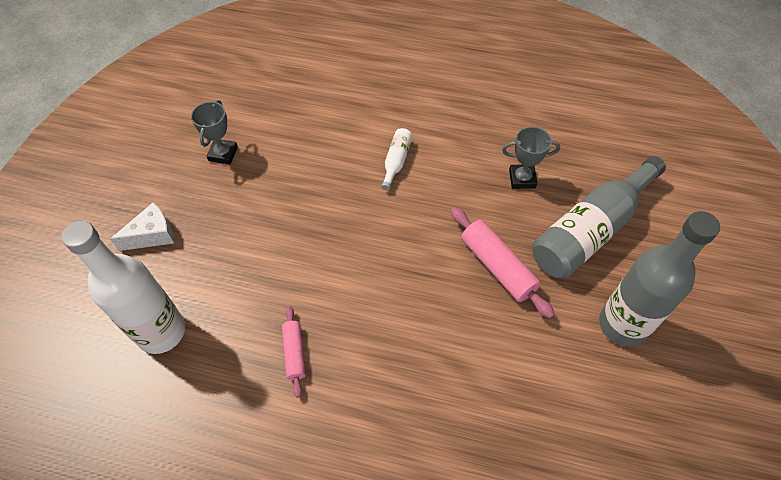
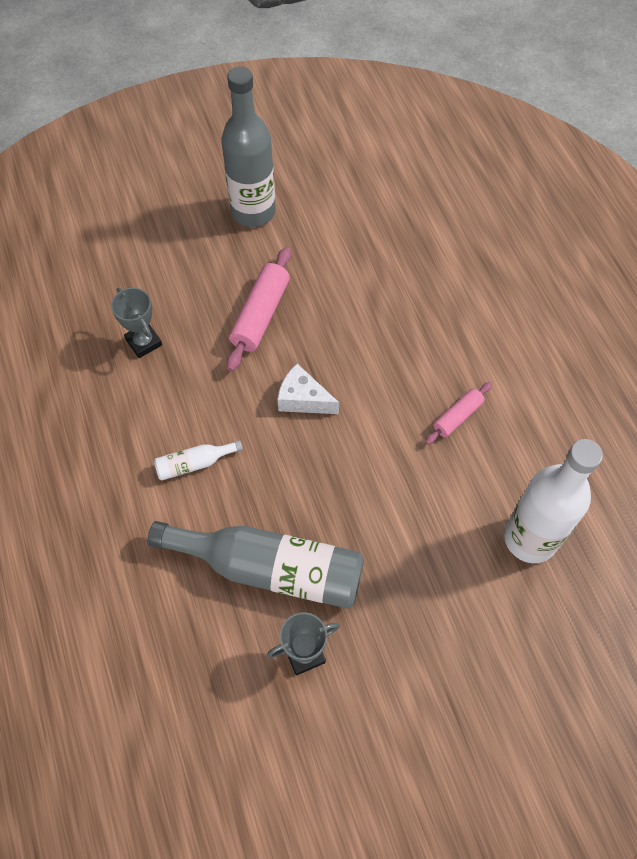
camera: 125 degrees left, 5 degrees up
white cheese [110,203,174,251] -> white cheese moved to [277,364,339,414]
grey bottle [532,156,666,279] -> grey bottle moved to [148,521,364,609]

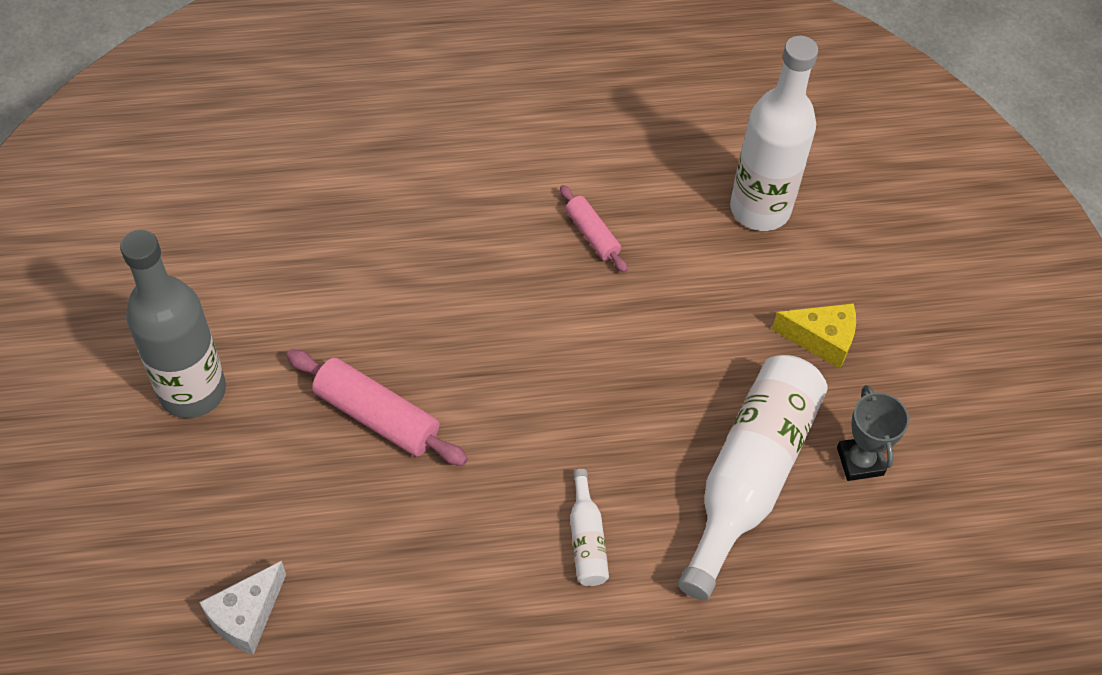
camera: 80 degrees left, 5 degrees down
grey trophy [111,288,162,358] -> none
grey bottle [148,521,364,609] -> white bottle [678,355,828,600]
white cheese [277,364,339,414] -> white cheese moved to [199,561,286,655]
none -> yellow cheese [772,303,856,369]

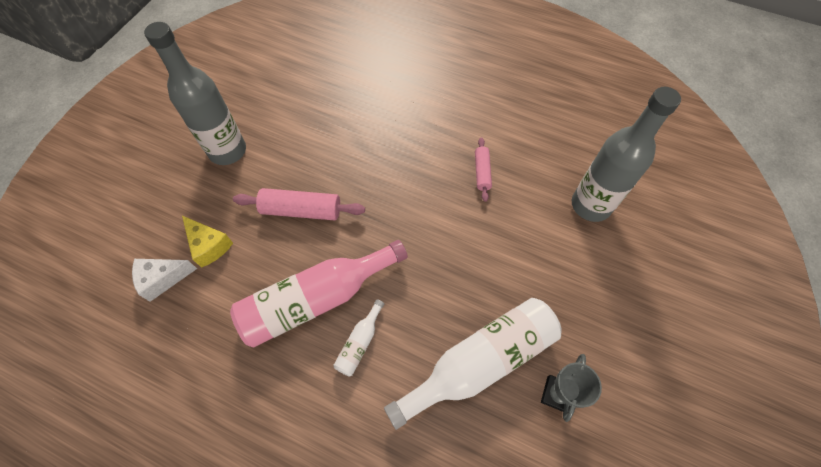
camera: 35 degrees right, 5 degrees up
pink rolling pin [287,349,468,466] -> pink rolling pin turned 60 degrees counterclockwise [233,188,365,221]
white bottle [730,36,818,231] -> grey bottle [572,87,681,222]
yellow cheese [772,303,856,369] -> yellow cheese moved to [182,216,233,268]
none -> pink bottle [230,240,408,347]

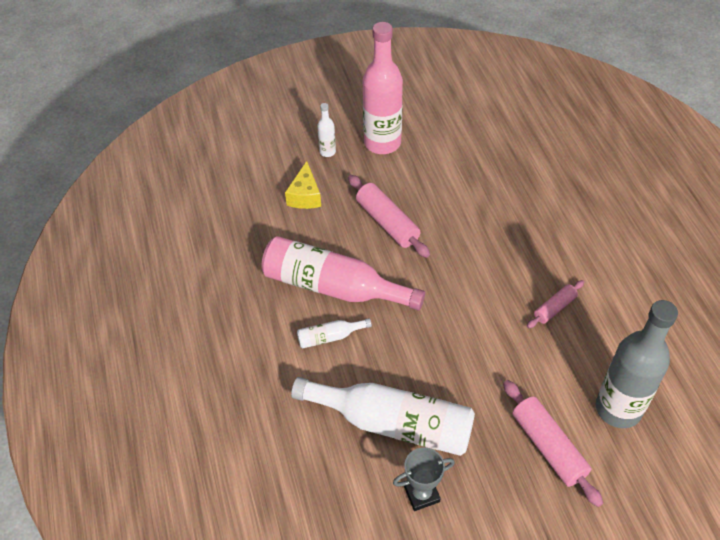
camera: 50 degrees right, 10 degrees down
white cheese [132,259,197,302] -> none
grey bottle [144,22,246,165] -> pink bottle [363,22,403,154]
none -> white bottle [317,103,336,157]
none -> pink rolling pin [503,380,603,507]

